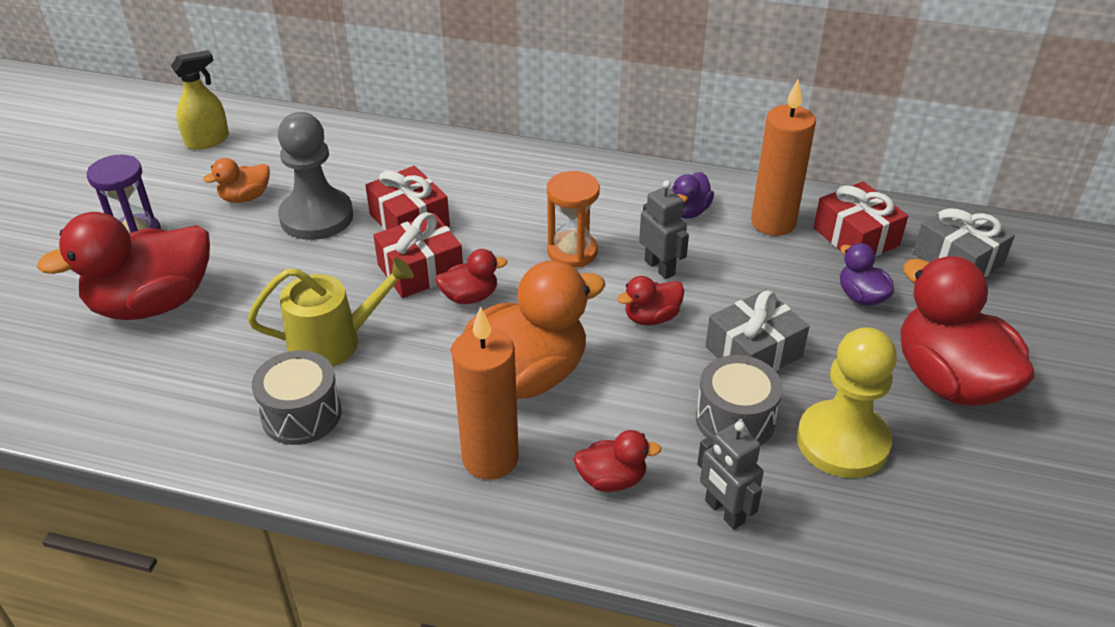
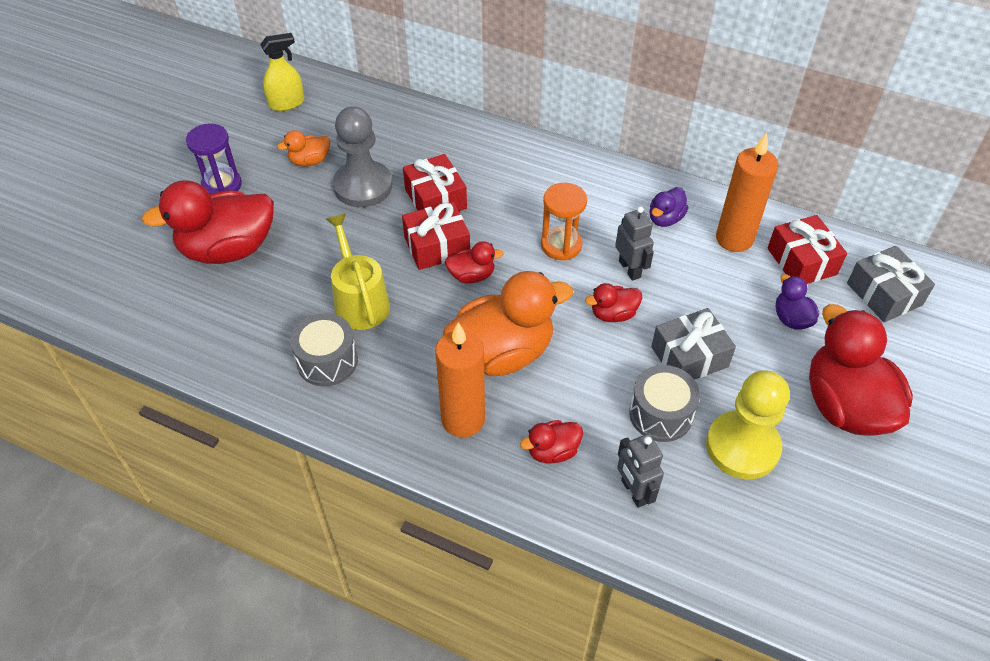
camera: 10 degrees right, 10 degrees up
yellow watering can [247,257,414,367] -> yellow watering can turned 105 degrees counterclockwise [326,214,390,330]
red duck [573,430,662,492] -> red duck turned 150 degrees clockwise [520,420,583,464]

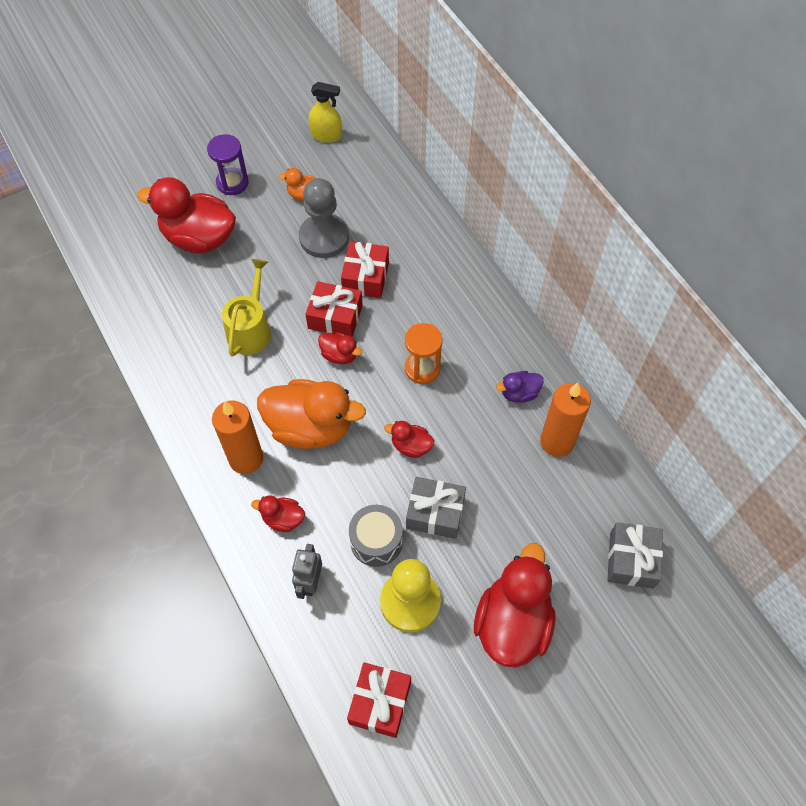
camera: 35 degrees right, 10 degrees up
grey drum [290,313,358,386] -> none
grey robot [615,206,654,281] -> none
red gift [768,215,847,284] -> red gift moved to [347,662,411,738]
purple duck [776,274,819,329] -> none

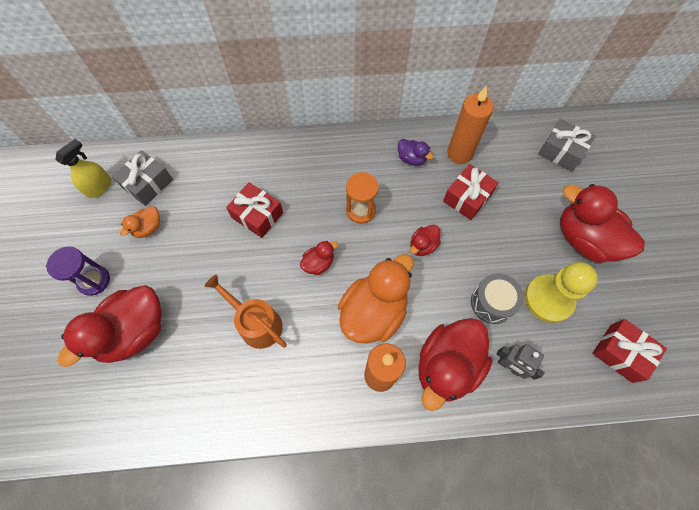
camera: 65 degrees left, 5 degrees up
yellow watering can [222,259,271,357] -> orange watering can [205,275,287,349]
red duck [251,495,305,532] -> red duck [418,318,492,411], size x2.13
grey pawn [299,178,349,258] -> none
red gift [305,281,363,337] -> red gift moved to [443,164,499,220]
grey gift [406,477,466,539] -> grey gift moved to [112,150,173,206]
purple duck [496,371,544,403] -> purple duck turned 60 degrees counterclockwise [398,139,433,166]

